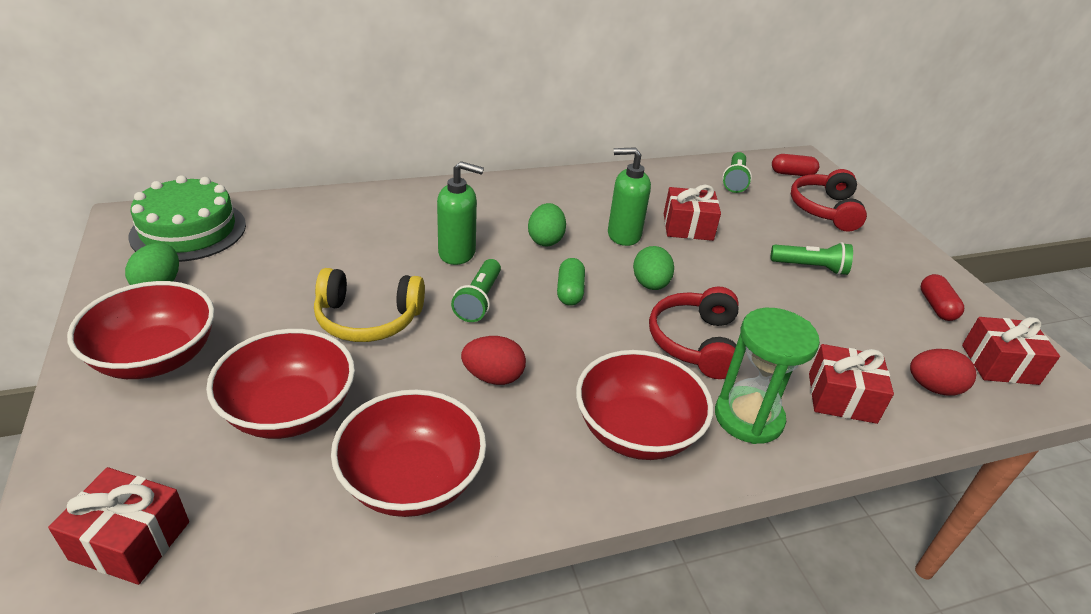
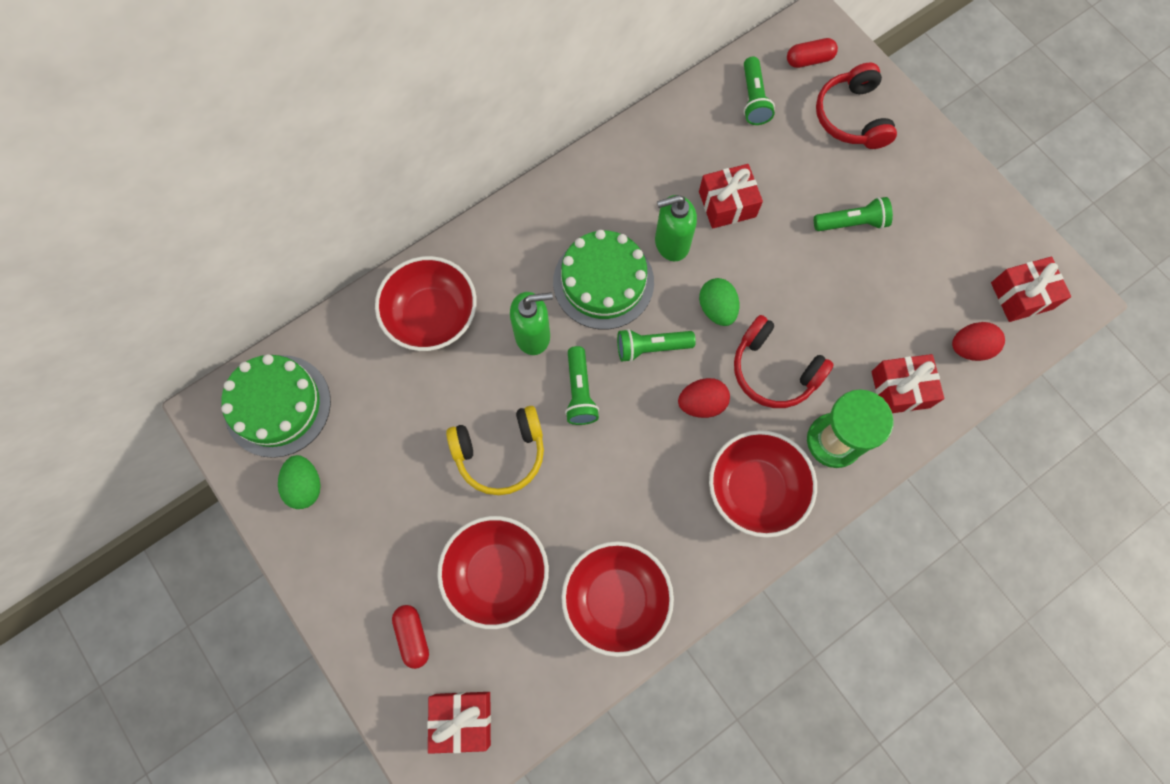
camera: 15 degrees left, 35 degrees up
red bowl [67,281,215,379] -> red bowl moved to [375,256,477,351]
red egg [461,336,526,385] -> red egg moved to [678,378,730,418]
green egg [528,203,566,246] -> green cake [553,230,654,329]
green capsule [557,258,585,306] -> green flashlight [617,329,696,362]
red headphones [649,287,739,379] -> red headphones turned 45 degrees counterclockwise [734,315,834,408]
red capsule [921,274,964,321] -> red capsule moved to [392,605,429,669]

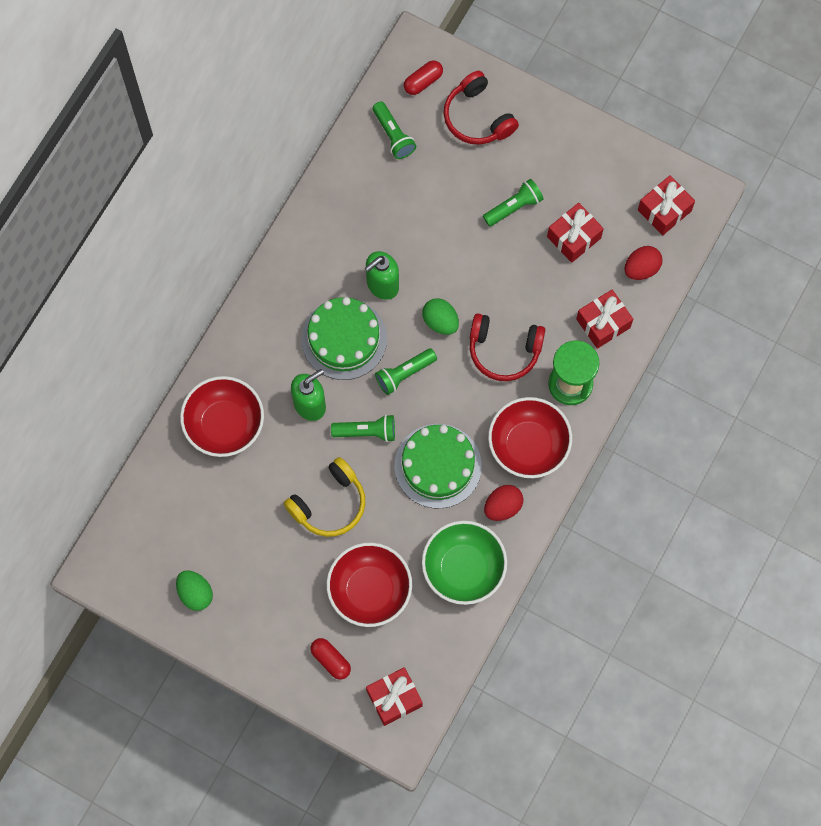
camera: 25 degrees left, 0 degrees up
green cake [221,354,331,458] -> green cake moved to [395,424,482,509]
red bowl [561,541,674,657] -> green bowl [422,521,507,605]
green flashlight [565,346,599,425] -> green flashlight turned 60 degrees counterclockwise [331,414,395,442]
red egg [678,378,730,418] -> red egg moved to [484,485,523,521]
red gift [699,164,763,229] -> red gift moved to [547,203,604,263]

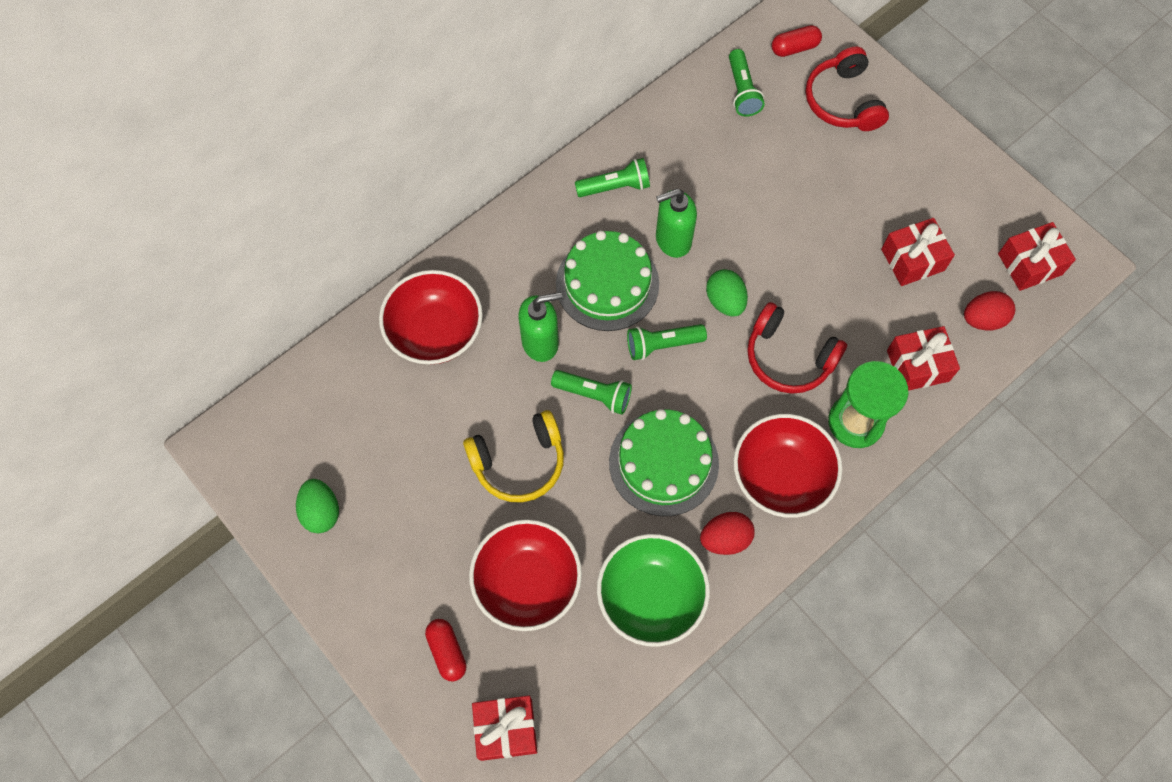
camera: 20 degrees right, 5 degrees down
green flashlight [483,179,544,227] -> green flashlight moved to [575,158,650,197]

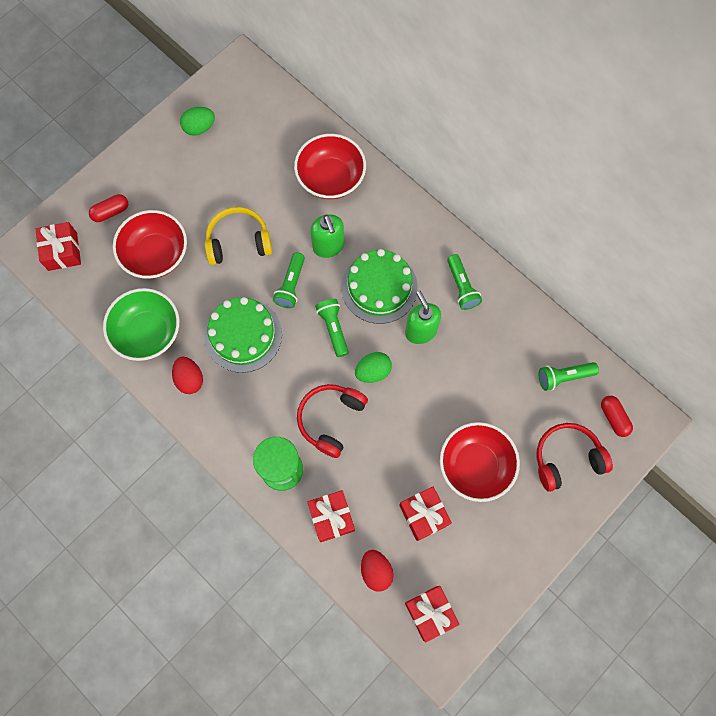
camera: 85 degrees right, 5 degrees up
yellow headphones [463,410,564,502] -> yellow headphones turned 105 degrees clockwise [205,207,272,265]
red bowl [733,414,842,518] -> red bowl moved to [440,422,520,502]

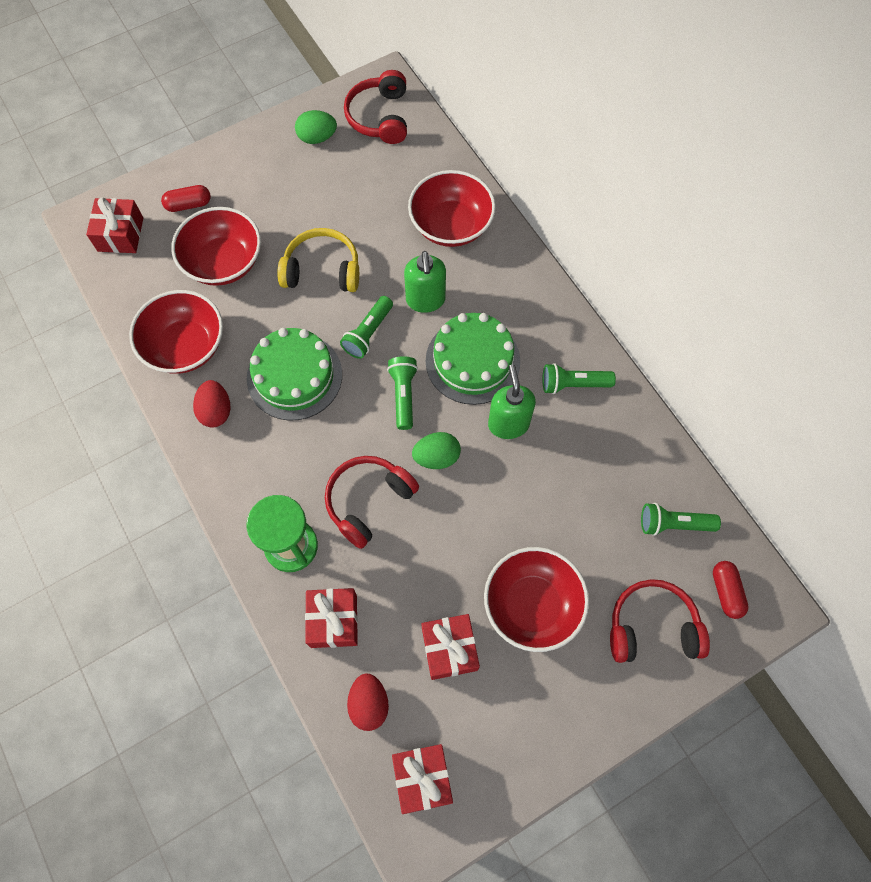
camera: 15 degrees right, 5 degrees down
green bowl [103,288,179,361] -> red bowl [129,290,223,374]
green flashlight [447,254,482,310] -> green flashlight turned 90 degrees clockwise [542,363,616,394]
none -> red headphones [344,70,407,144]

